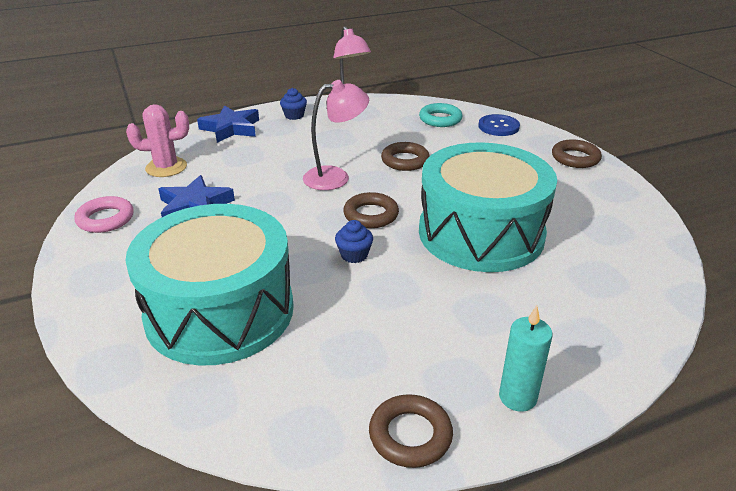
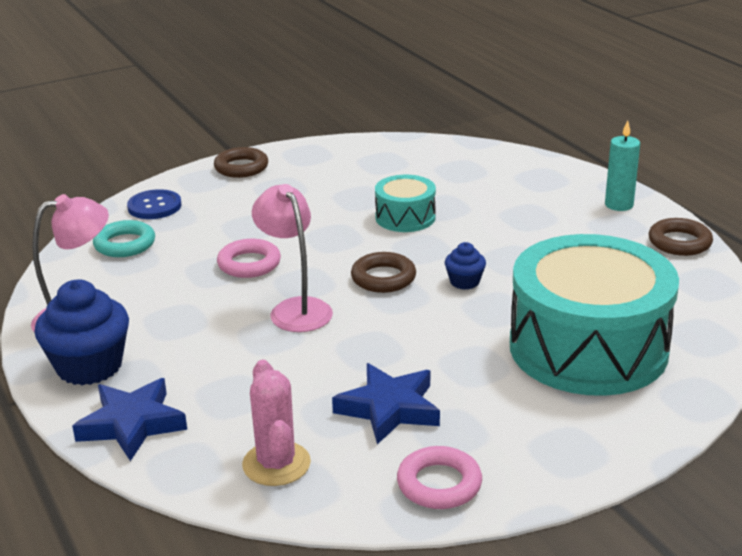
camera: 95 degrees left, 5 degrees down
blue cupcake [280,88,307,120] -> blue cupcake [35,280,129,385], size x1.99
brown ring [381,142,430,171] -> pink ring [217,239,281,278]
turquoise drum [419,142,557,272] -> turquoise drum [375,175,436,232], size x0.46

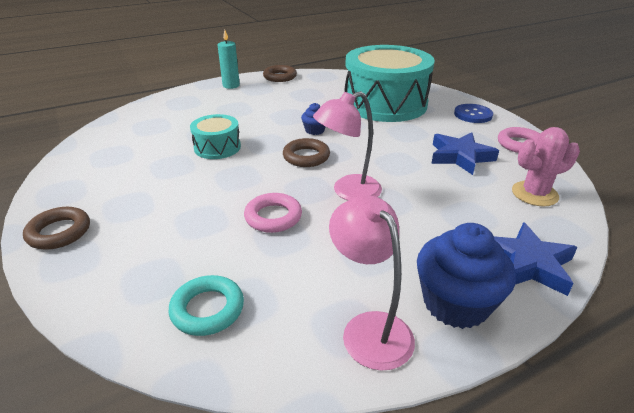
camera: 90 degrees left, 5 degrees up
blue button [127,189,182,219] -> blue button moved to [454,104,493,123]

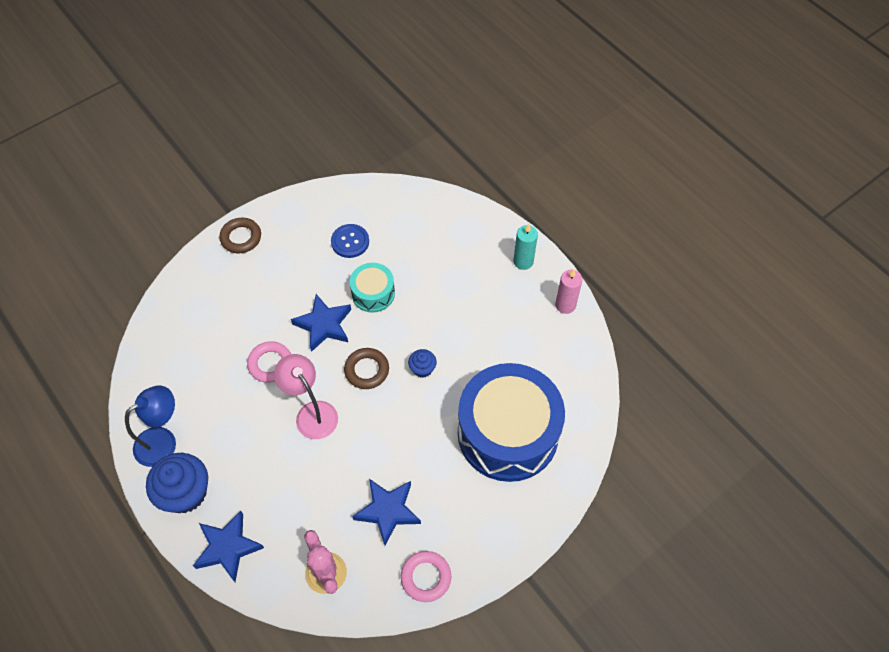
camera: 80 degrees right, 25 degrees up
turquoise ring [169,275,244,336] -> none
brown ring [263,65,297,82] -> pink candle [555,269,583,314]
pink lamp [329,195,415,371] -> blue lamp [125,385,176,467]
turquoise drum [345,45,435,122] -> blue drum [458,363,565,482]
blue button [454,104,493,123] -> blue button moved to [331,224,369,258]
none -> blue star [291,294,351,352]

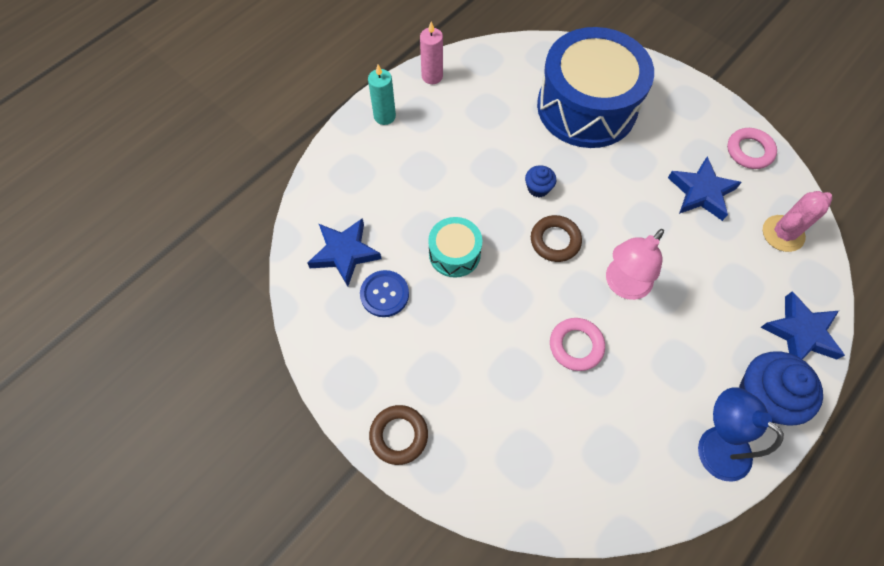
camera: 100 degrees left, 5 degrees up
blue star [291,294,351,352] -> blue star moved to [307,218,382,287]

